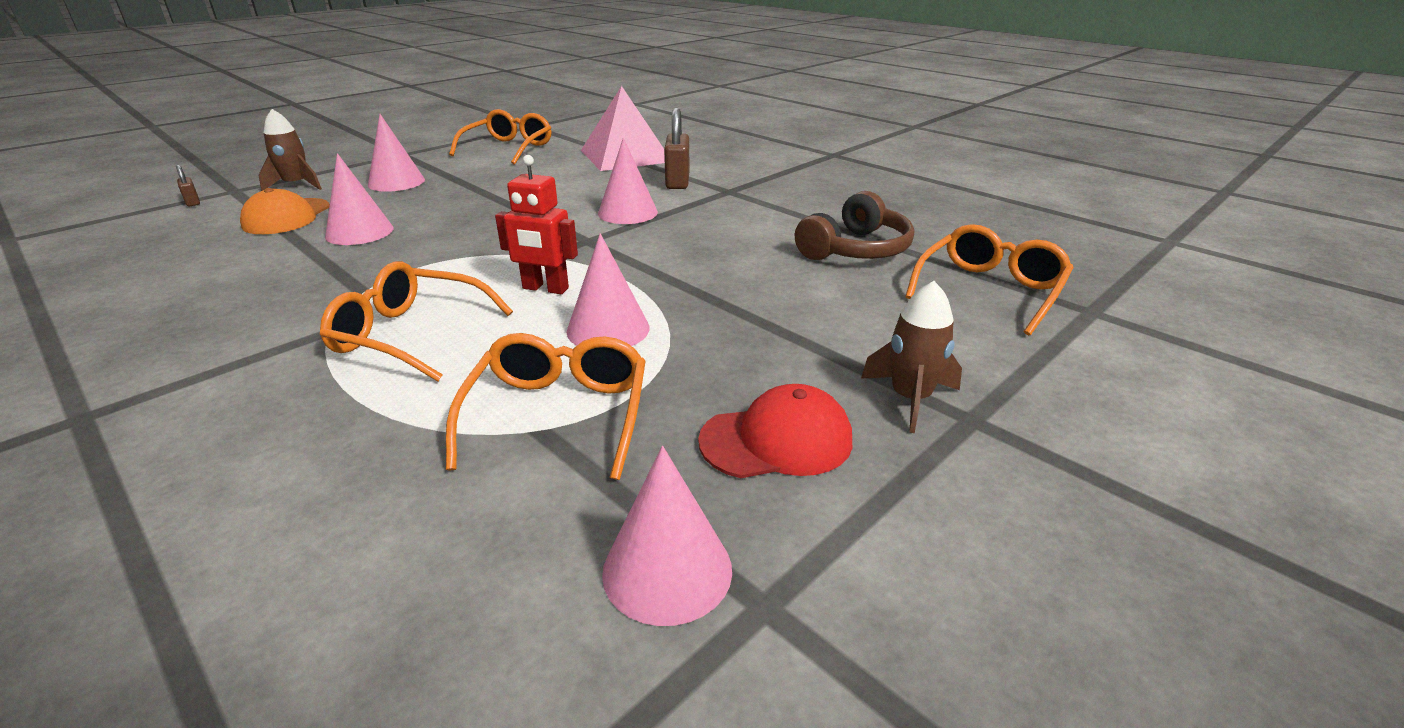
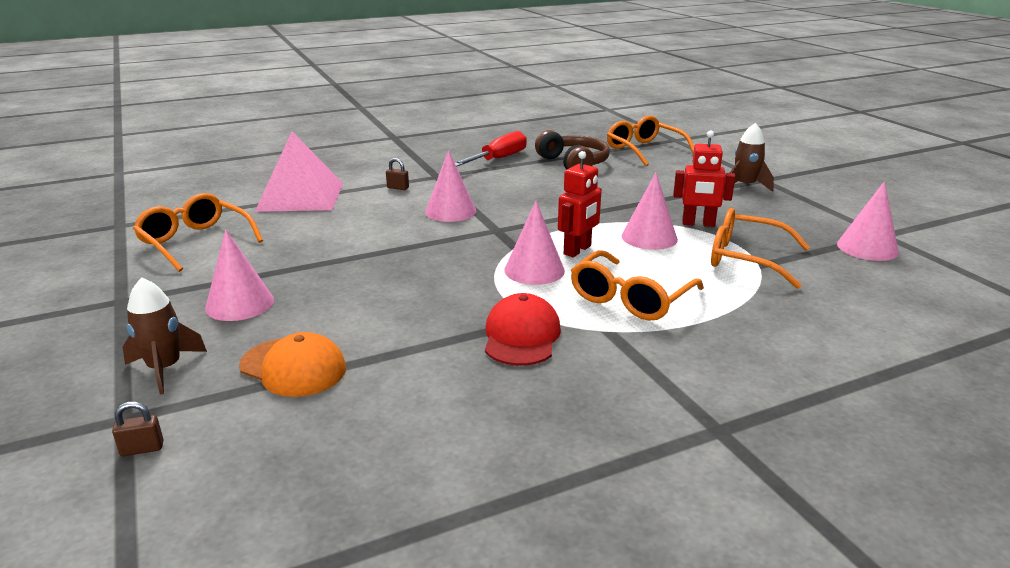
camera: 70 degrees left, 5 degrees down
pink cone [325,153,394,245] -> pink cone moved to [504,201,565,285]
brown padlock [664,108,690,189] -> brown padlock [386,158,409,190], size x0.49
red cap [698,384,852,478] -> red cap moved to [485,293,561,366]
none -> red screwdriver [455,131,527,166]
none -> red robot [673,131,735,227]

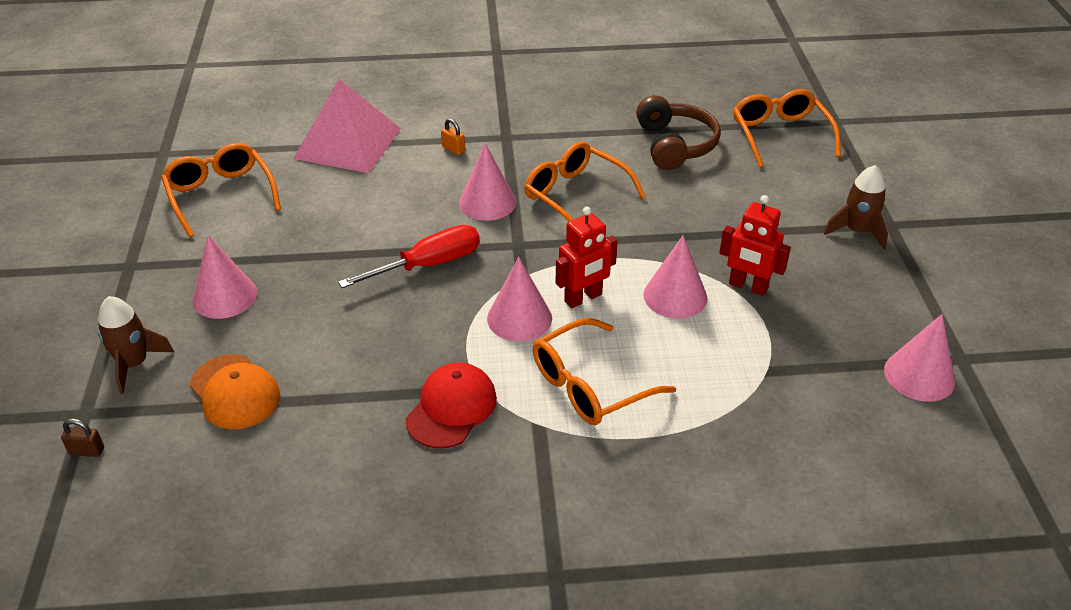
camera: 20 degrees right, 15 degrees up
brown padlock [386,158,409,190] -> orange padlock [441,118,465,155]
red screwdriver [455,131,527,166] -> red screwdriver moved to [338,225,480,288]
orange glasses [711,208,810,289] -> orange glasses moved to [525,142,646,222]

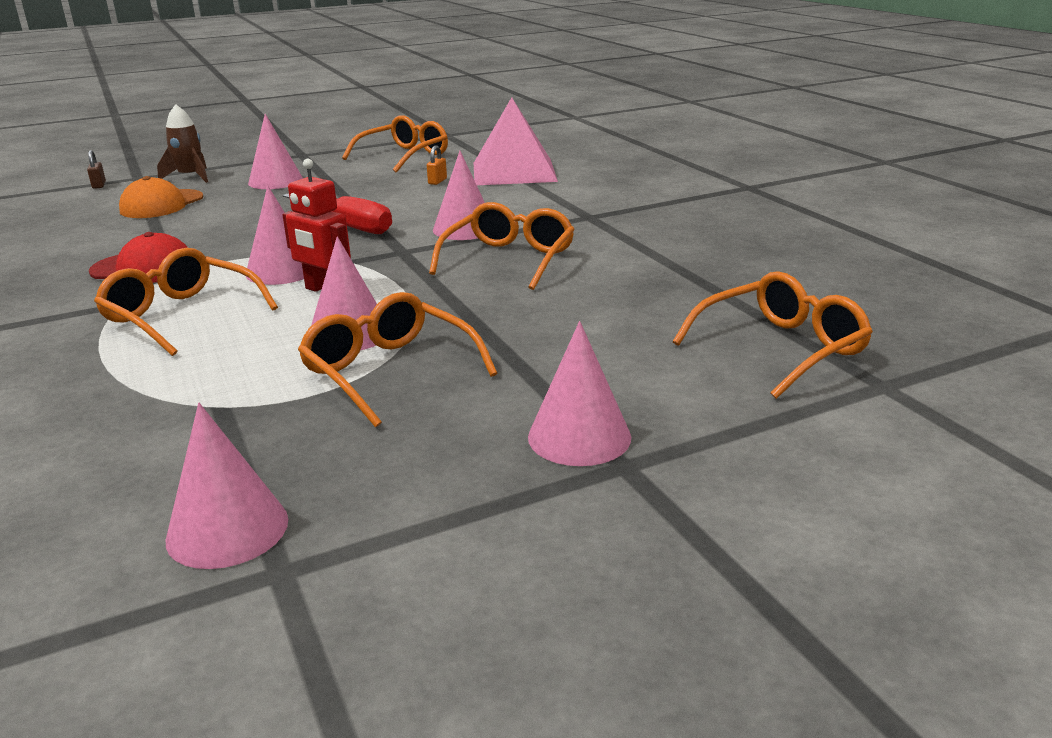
camera: 70 degrees right, 15 degrees down
orange padlock [441,118,465,155] -> orange padlock moved to [427,146,447,185]
brown headphones [636,95,721,170] -> none
red robot [719,195,791,296] -> orange glasses [298,292,498,427]
brown rocket [824,165,888,249] -> pink cone [528,321,631,466]

